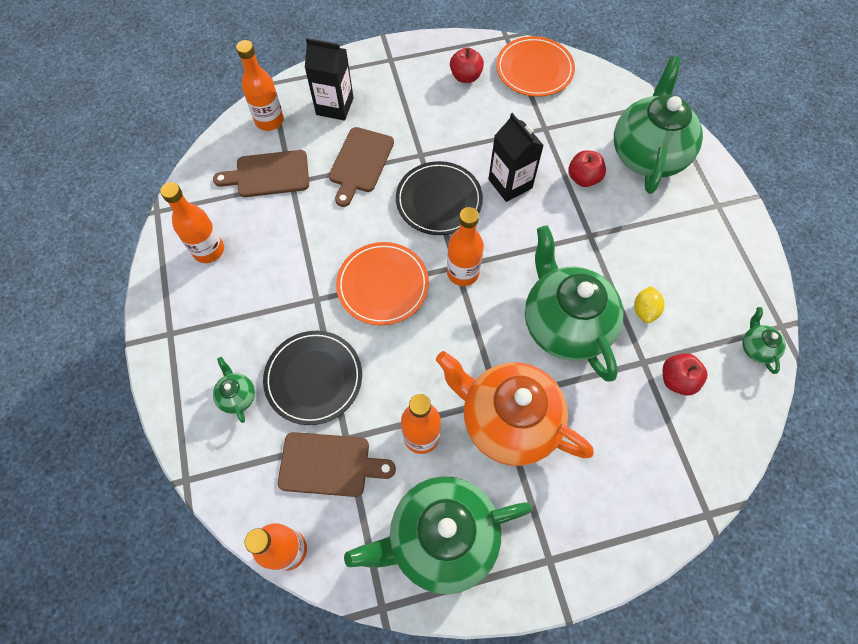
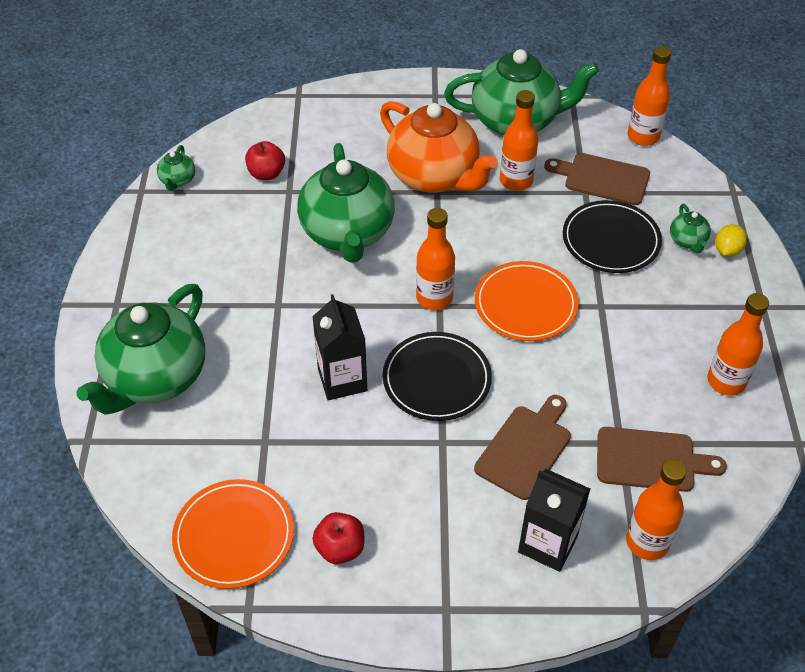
camera: 165 degrees left, 15 degrees down
red apple [568,150,606,187] -> none
yellow lemon [634,286,665,323] -> yellow lemon moved to [715,224,747,257]

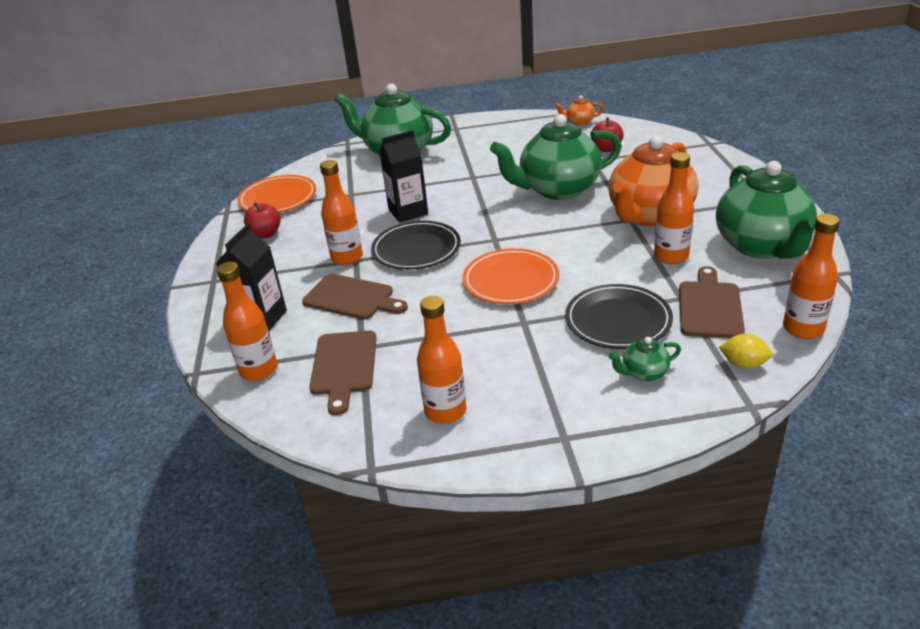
camera: 85 degrees right, 15 degrees down
green teapot [157,145,195,191] -> orange teapot [555,95,604,126]
orange bottle [416,208,455,310] -> orange bottle moved to [320,160,363,265]
yellow lemon [715,224,747,257] -> yellow lemon moved to [719,334,772,369]

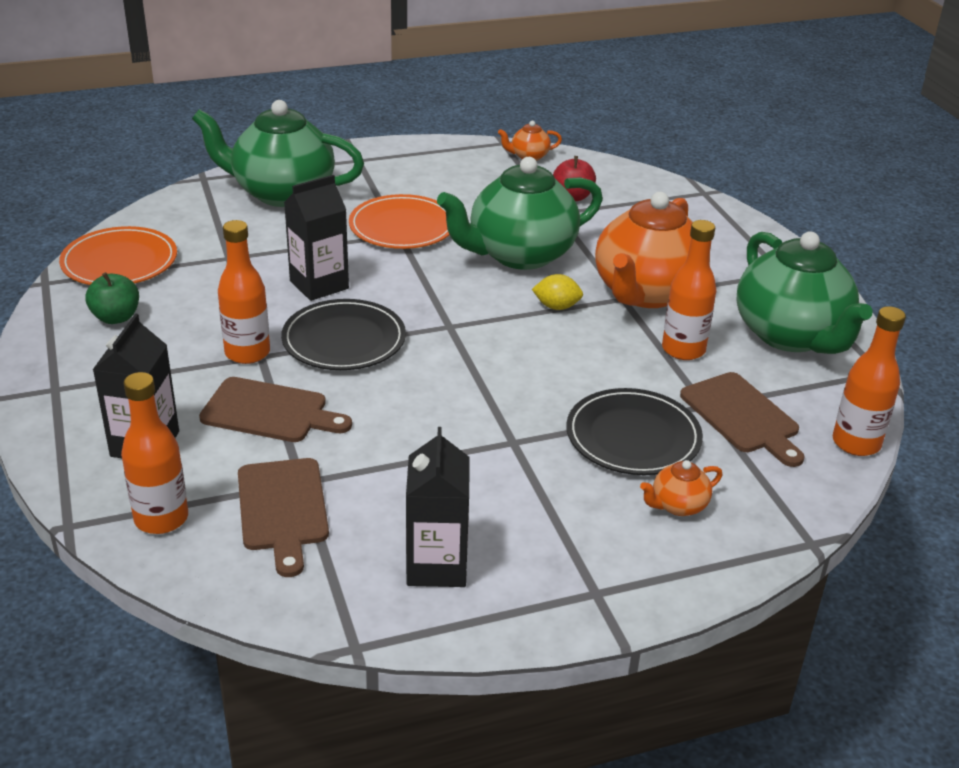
camera: 15 degrees left, 0 degrees up
red apple [244,202,281,239] -> green apple [86,272,139,324]
orange bottle [417,296,466,424] -> black carton [406,427,470,587]
orange plate [462,248,559,304] -> orange plate moved to [349,194,449,249]
green teapot [609,337,681,381] -> orange teapot [640,460,722,516]
brown cutting board [679,266,745,338] -> brown cutting board turned 150 degrees clockwise [680,372,805,467]
yellow lemon [719,334,772,369] -> yellow lemon moved to [532,274,583,310]

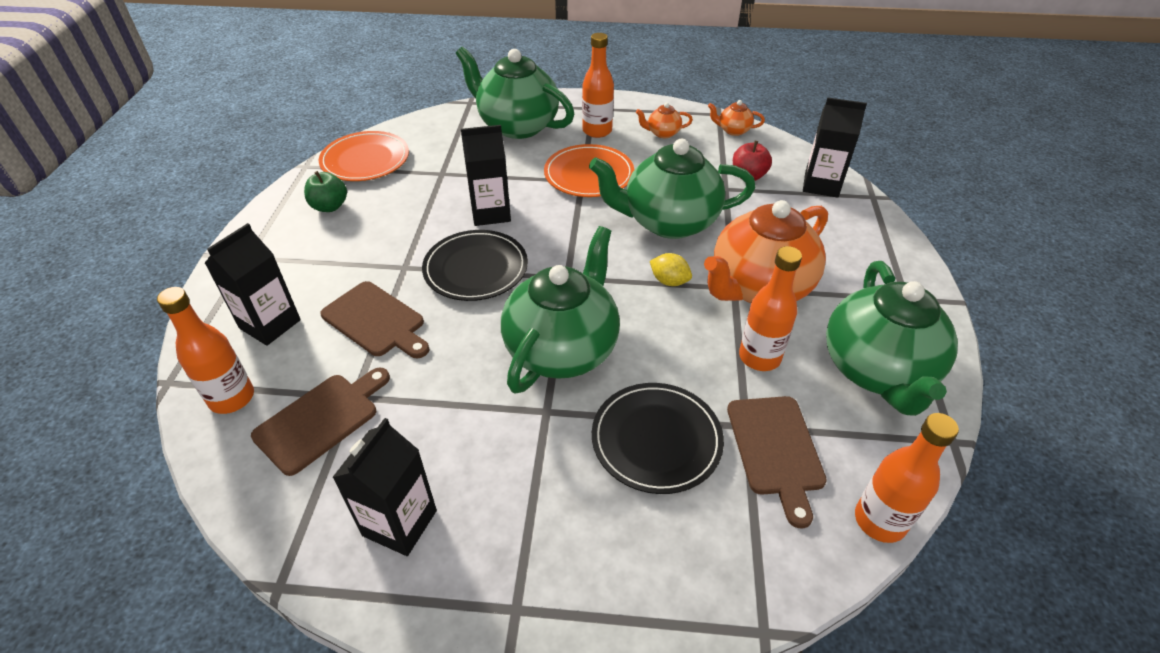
camera: 25 degrees right, 10 degrees up
orange bottle [218,220,270,364] -> orange bottle moved to [582,33,614,138]
brown cutting board [238,458,329,577] -> brown cutting board turned 150 degrees counterclockwise [251,367,390,476]
orange teapot [640,460,722,516] -> orange teapot moved to [636,103,693,138]
none -> green teapot [501,226,620,393]
none -> black carton [803,97,867,198]

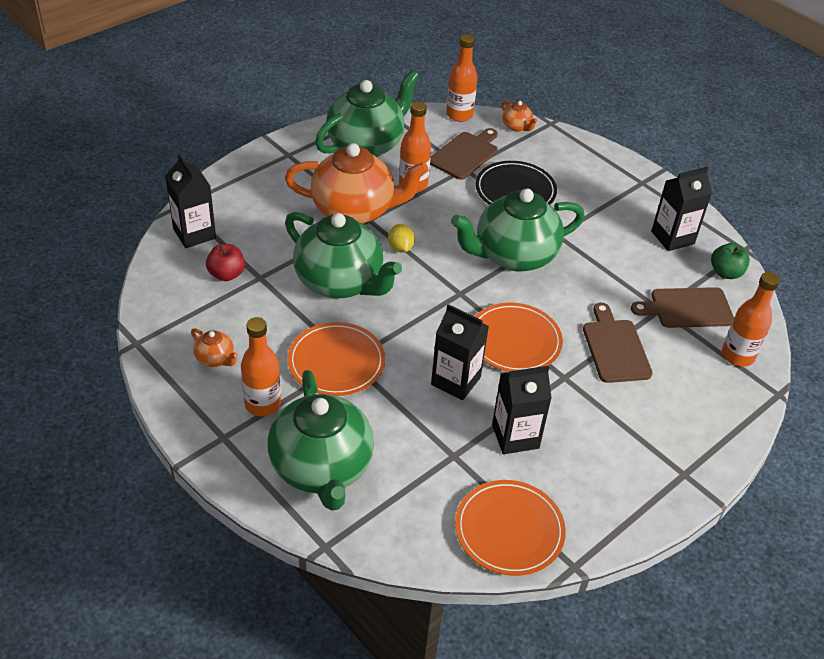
camera: 140 degrees left, 0 degrees up
black carton [205,223,301,346] -> black carton moved to [492,366,552,454]
green apple [304,171,347,212] -> green apple moved to [711,243,750,279]
black plate [422,230,528,301] -> orange plate [475,303,563,372]
orange teapot [708,100,765,136] -> orange teapot moved to [502,100,538,132]

